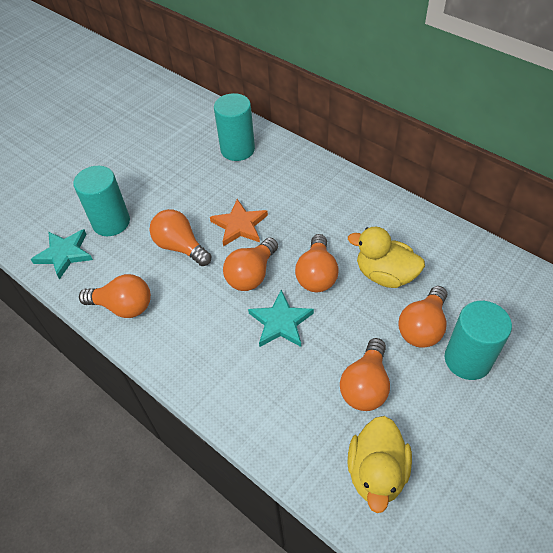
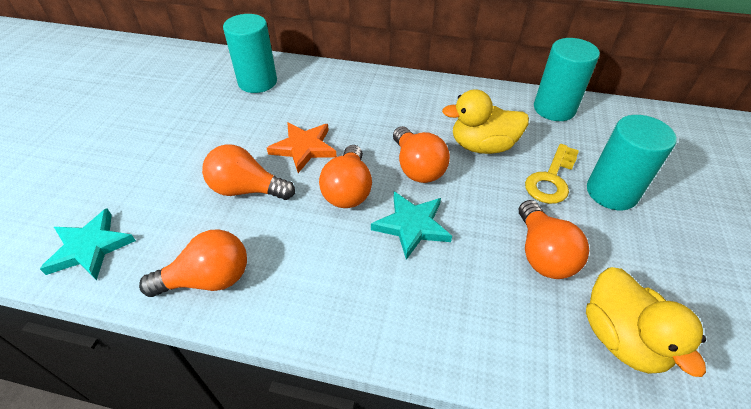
camera: 30 degrees left, 5 degrees down
turquoise cylinder [73,166,130,236] -> turquoise cylinder moved to [534,38,600,121]
orange light bulb [399,286,447,348] -> yellow key [525,144,579,204]

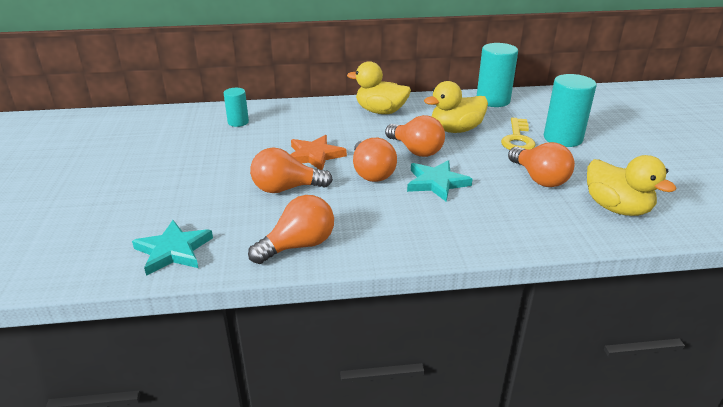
camera: 20 degrees left, 15 degrees down
turquoise cylinder [223,14,277,93] -> turquoise cylinder [224,88,249,127], size x0.57
none -> yellow duck [347,61,411,114]

